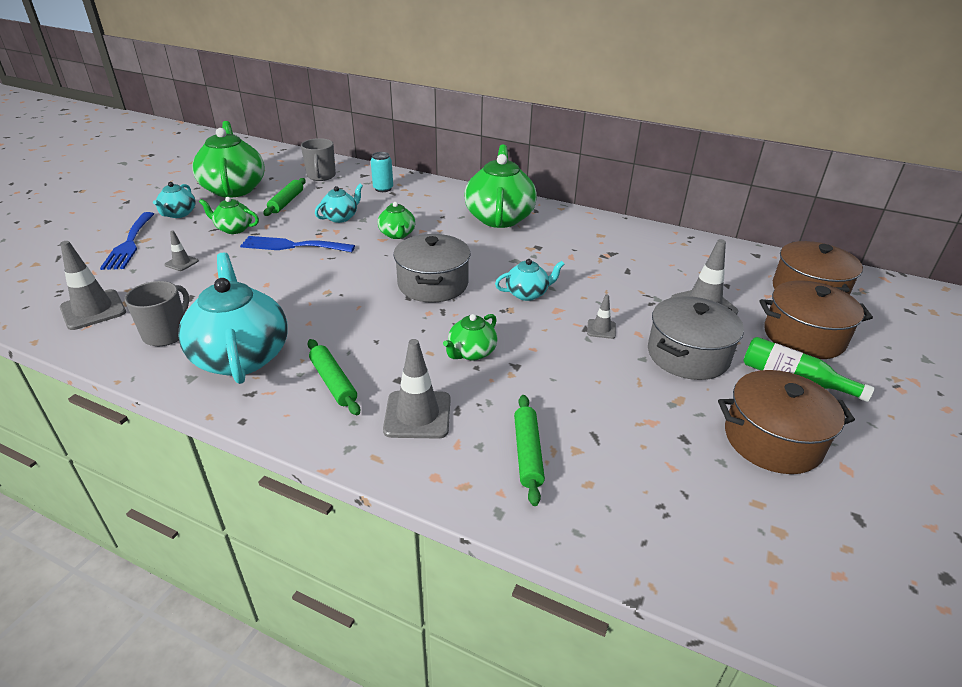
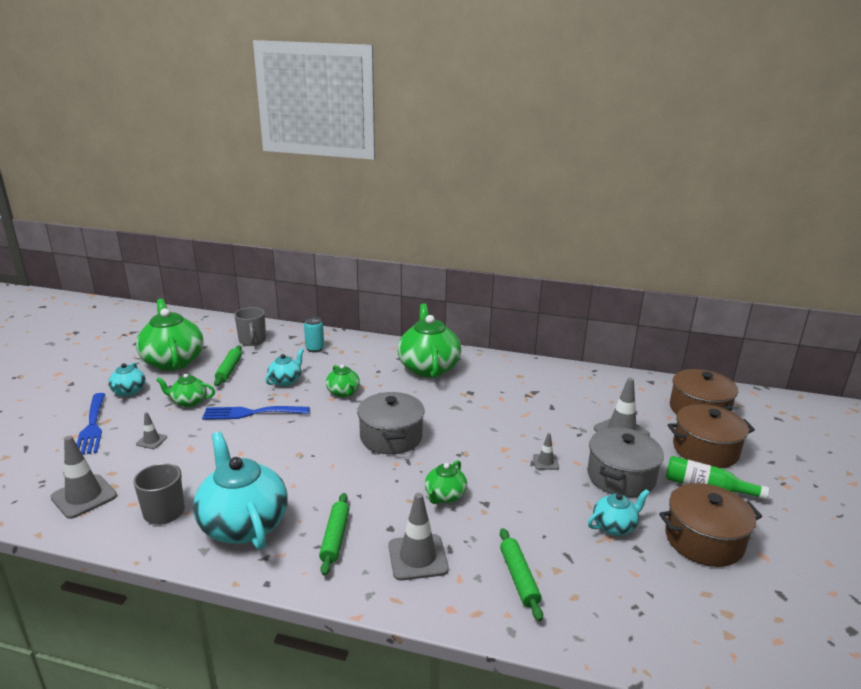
camera: 10 degrees left, 10 degrees down
green rolling pin [308,339,360,415] -> green rolling pin turned 45 degrees clockwise [319,493,349,576]
turquoise teapot [495,259,565,301] -> turquoise teapot moved to [588,489,650,536]

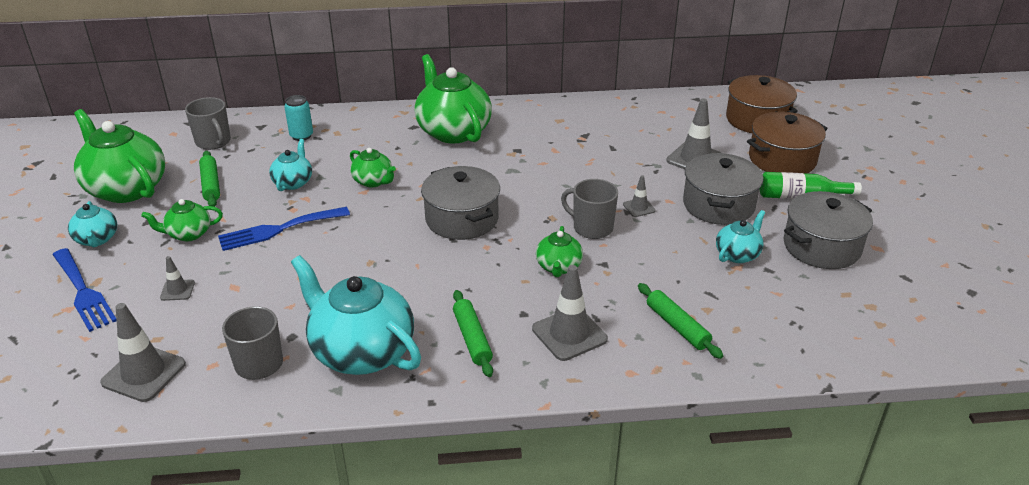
camera: 20 degrees left, 10 degrees up
brown pot [659,483,762,567] -> grey pot [784,191,873,269]
none -> grey mug [561,179,618,239]

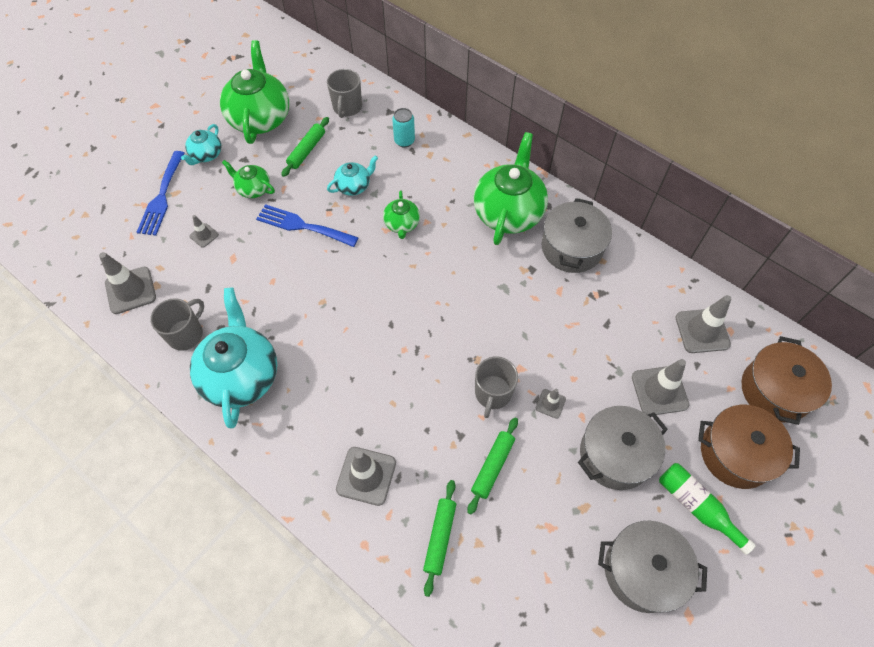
camera: 45 degrees right, 25 degrees up
grey pot [421,166,500,240] -> grey pot moved to [541,198,612,273]
green rolling pin [453,290,493,377] -> green rolling pin moved to [467,418,518,515]
green teapot [536,226,583,277] -> none
grey mug [561,179,618,239] -> grey mug turned 150 degrees counterclockwise [475,356,518,418]
turquoise teapot [716,210,766,263] -> none
none -> grey traffic cone [676,295,731,353]

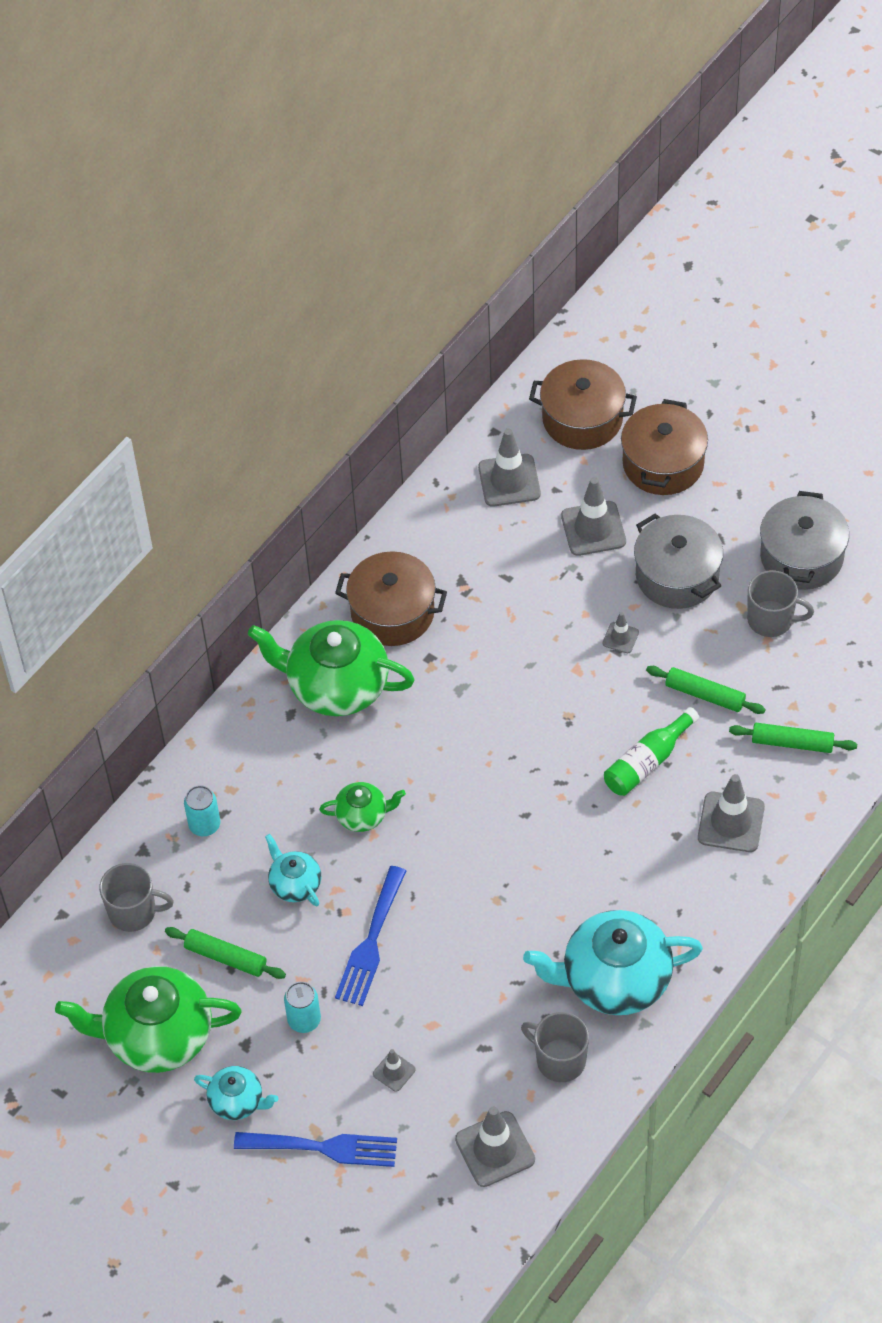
camera: 90 degrees left, 5 degrees down
green teapot [222,160,275,198] -> turquoise can [284,982,321,1033]
grey mug [475,356,518,418] -> grey mug moved to [747,570,814,637]
grey pot [541,198,612,273] -> brown pot [335,551,447,646]
green bottle [659,463,756,555] -> green bottle moved to [604,707,699,796]

